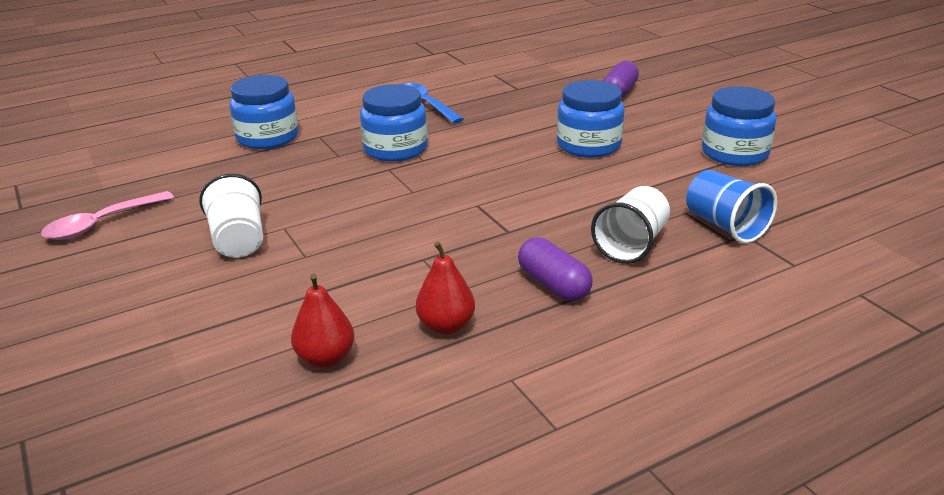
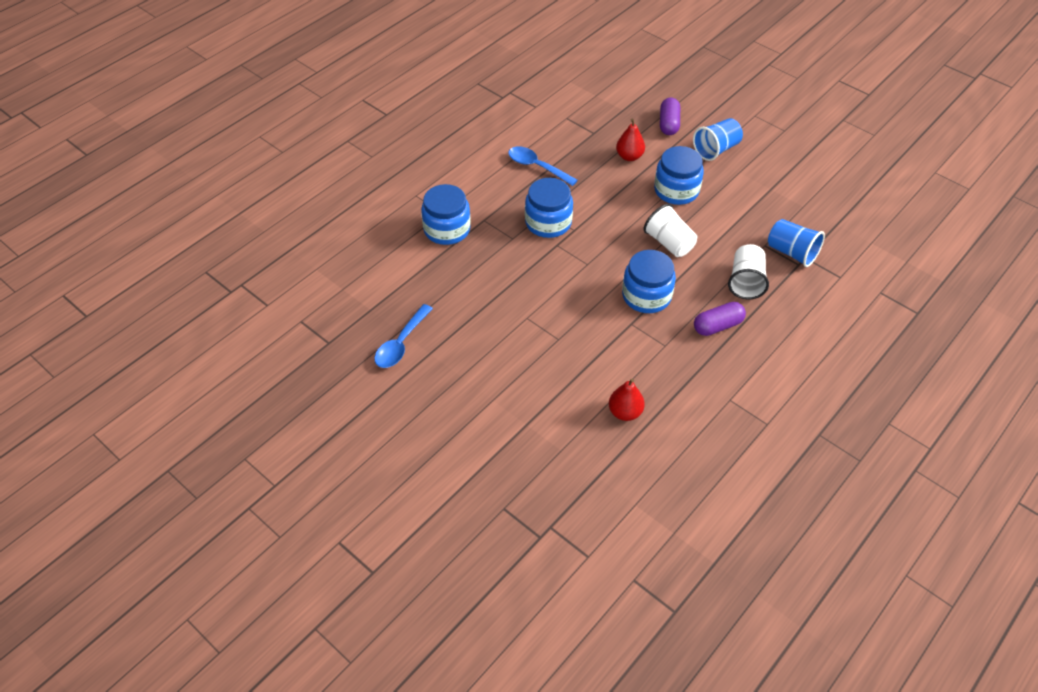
camera: 20 degrees left, 20 degrees up
pink spoon [41,191,174,240] -> blue spoon [374,304,433,368]
white cup [199,174,263,258] -> white cup moved to [644,204,698,257]
red pear [416,241,475,334] -> red pear moved to [616,118,645,161]
purple capsule [518,237,593,301] -> purple capsule turned 60 degrees counterclockwise [694,302,746,336]
blue jar [702,86,777,166] -> blue jar moved to [622,250,676,313]
none -> blue cup [693,118,743,161]

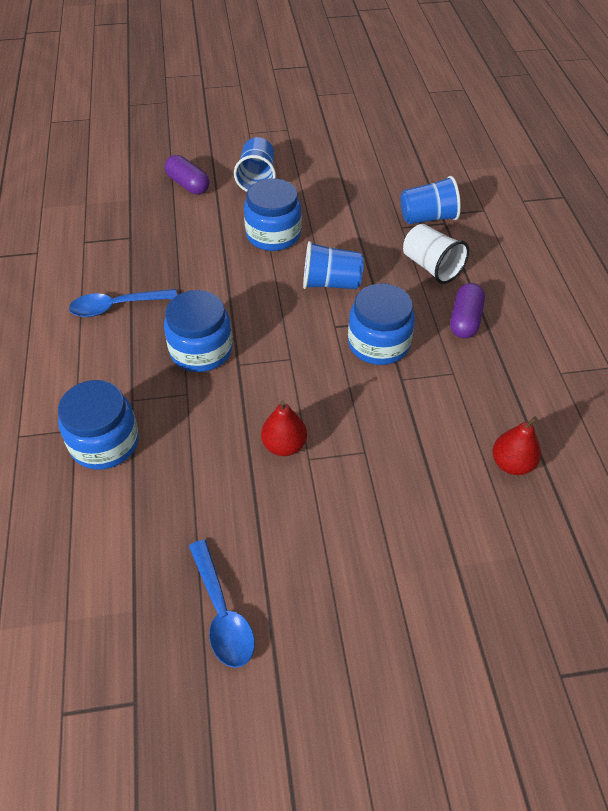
camera: 50 degrees left, 0 degrees up
red pear [616,118,645,161] -> red pear moved to [261,400,307,456]
white cup [644,204,698,257] -> blue cup [303,241,364,289]

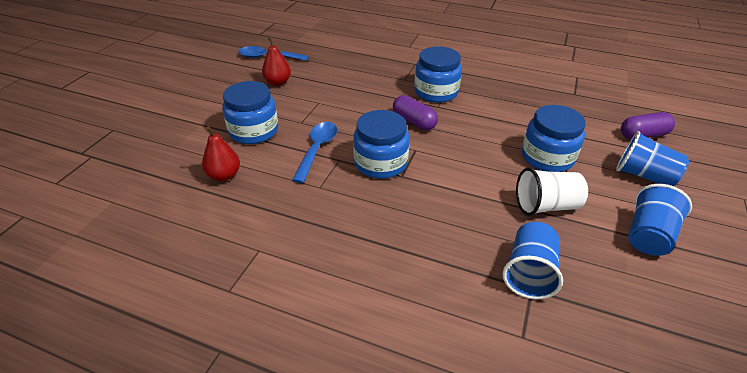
camera: 120 degrees right, 10 degrees down
blue jar [58,380,139,470] -> blue jar moved to [222,81,278,144]
blue spoon [69,289,177,317] -> blue spoon moved to [292,122,337,183]
red pear [261,400,307,456] -> red pear moved to [262,37,291,86]
blue cup [303,241,364,289] -> blue cup moved to [628,184,692,256]
white cup [403,224,469,284] -> white cup moved to [516,168,588,216]
purple capsule [450,283,485,338] -> purple capsule moved to [393,95,438,130]

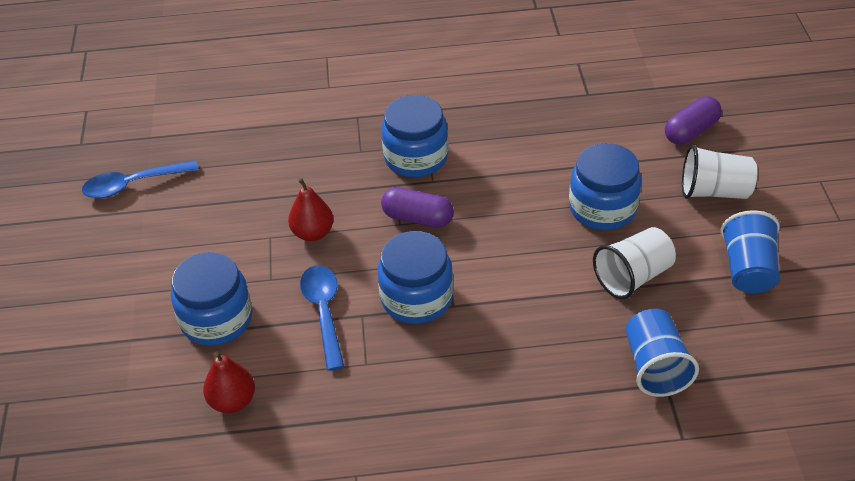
camera: 25 degrees left, 5 degrees up
red pear [262,37,291,86] -> red pear moved to [288,178,333,241]
blue cup [616,131,689,186] -> white cup [682,145,757,199]

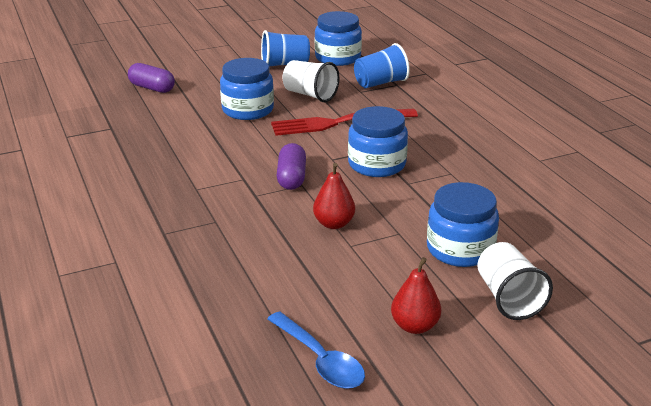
camera: 110 degrees left, 15 degrees down
red pear [203,351,255,413] -> red pear moved to [391,257,441,334]
blue spoon [300,265,344,371] -> none
blue jar [381,95,449,177] -> blue jar moved to [315,11,362,66]
white cup [682,145,757,199] -> white cup moved to [477,242,553,320]
none -> red fork [271,109,418,136]

